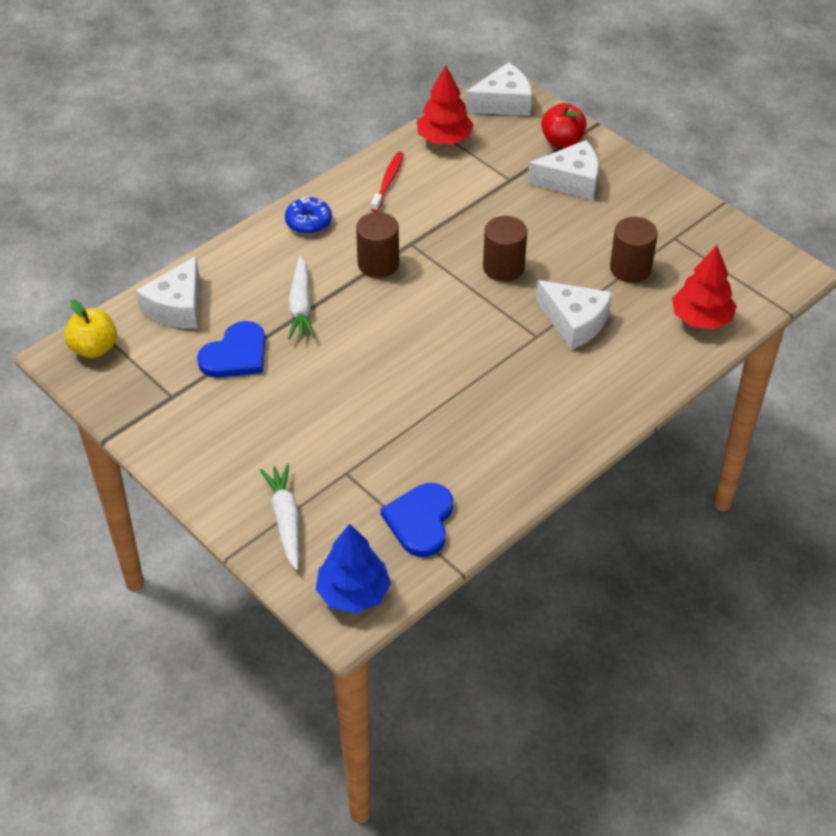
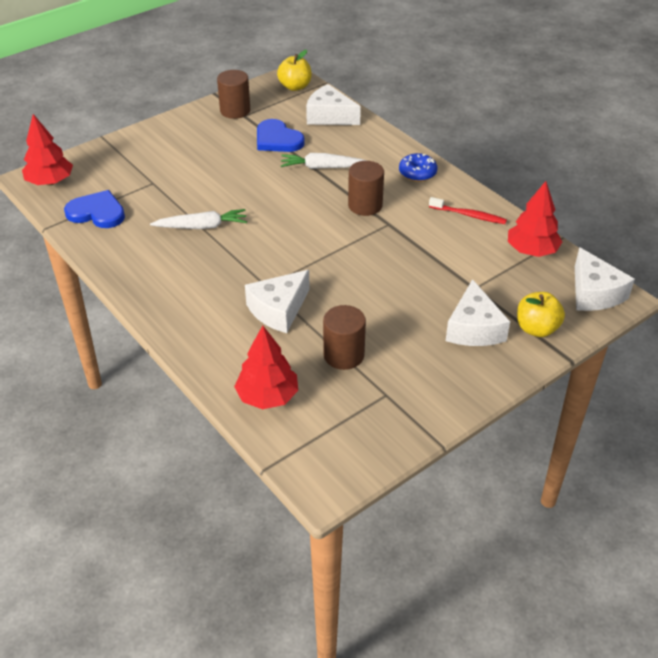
camera: 95 degrees right, 5 degrees down
white carrot [260,464,299,570] -> white carrot moved to [150,209,247,229]
blue tree [316,523,391,613] -> red tree [22,114,73,185]
brown cylinder [483,216,527,282] -> brown cylinder moved to [217,70,250,119]
red apple [541,103,587,148] -> yellow apple [517,292,565,337]

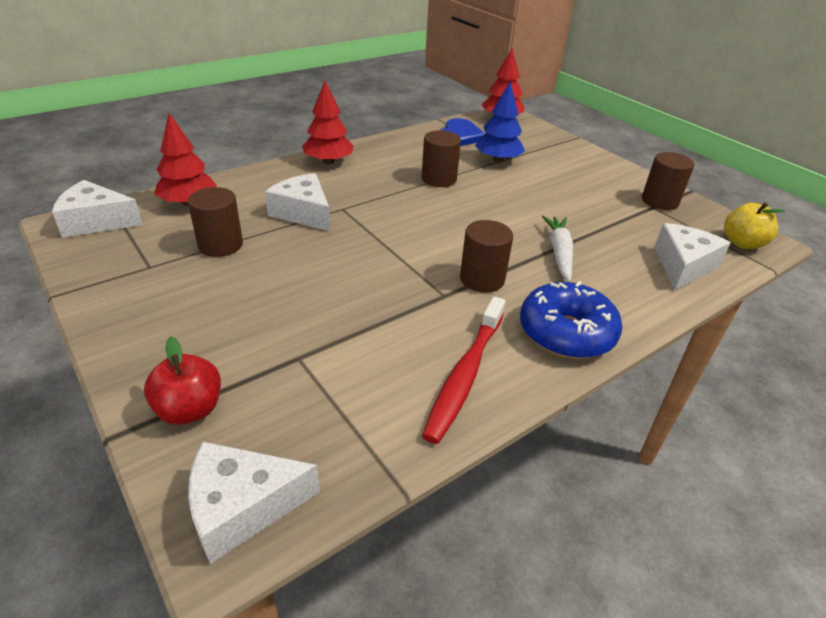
camera: 90 degrees right, 5 degrees down
white carrot [150,209,247,229] -> brown cylinder [422,130,461,187]
blue heart [257,119,305,152] -> none
blue donut [399,153,437,182] -> blue donut [520,281,622,359], size x1.69
red toothbrush [429,197,507,224] -> red toothbrush [422,296,505,444], size x1.60
white cheese [446,279,510,346] -> white cheese moved to [52,180,143,238]
red tree [508,181,562,257] -> red tree moved to [302,81,354,164]
yellow apple [517,292,565,337] -> red apple [144,336,221,425]
none -> blue tree [475,82,525,163]

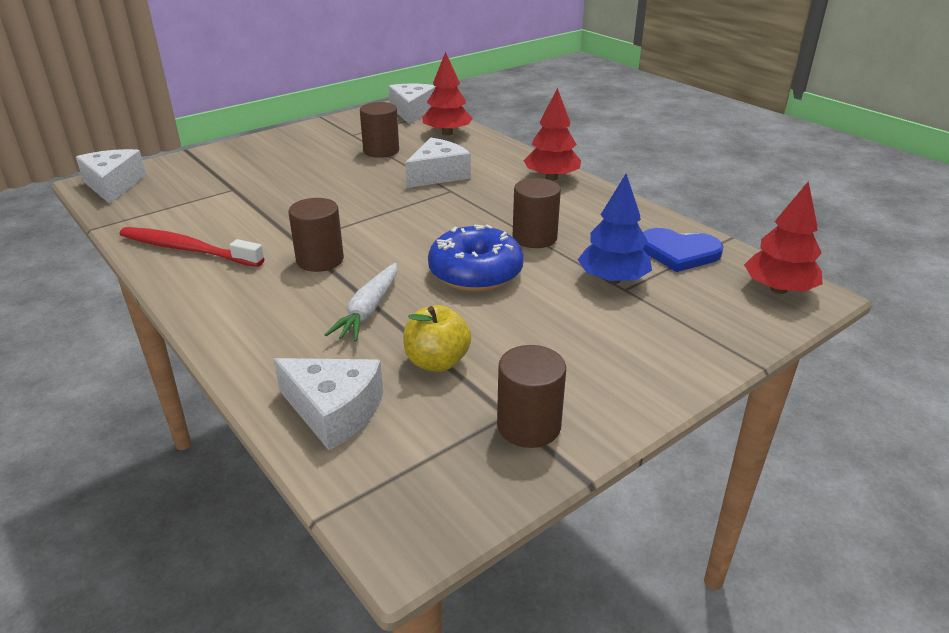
camera: 90 degrees right, 5 degrees down
red apple [144,336,221,425] -> none
blue donut [520,281,622,359] -> blue donut moved to [428,224,524,292]
white carrot [542,216,573,282] -> white carrot turned 105 degrees clockwise [324,263,397,342]
yellow apple [724,202,786,249] -> yellow apple moved to [403,305,471,372]

